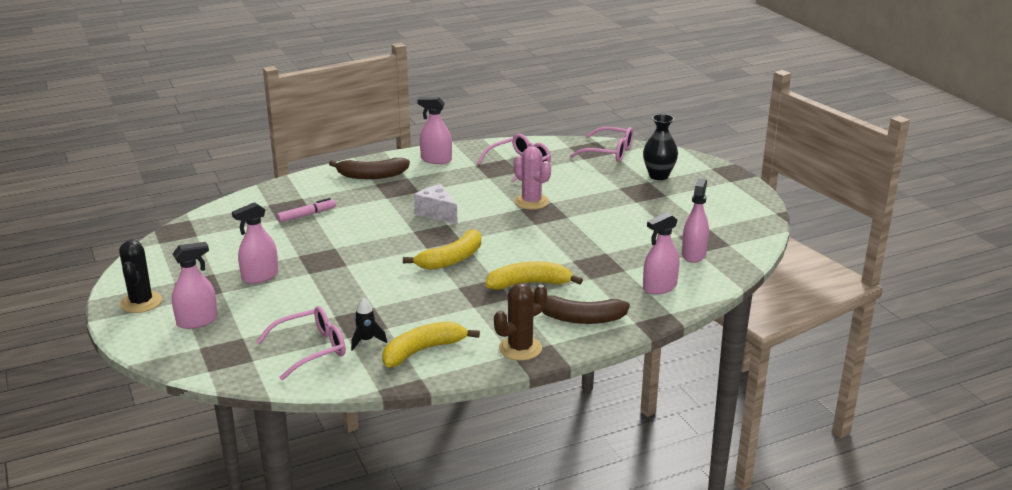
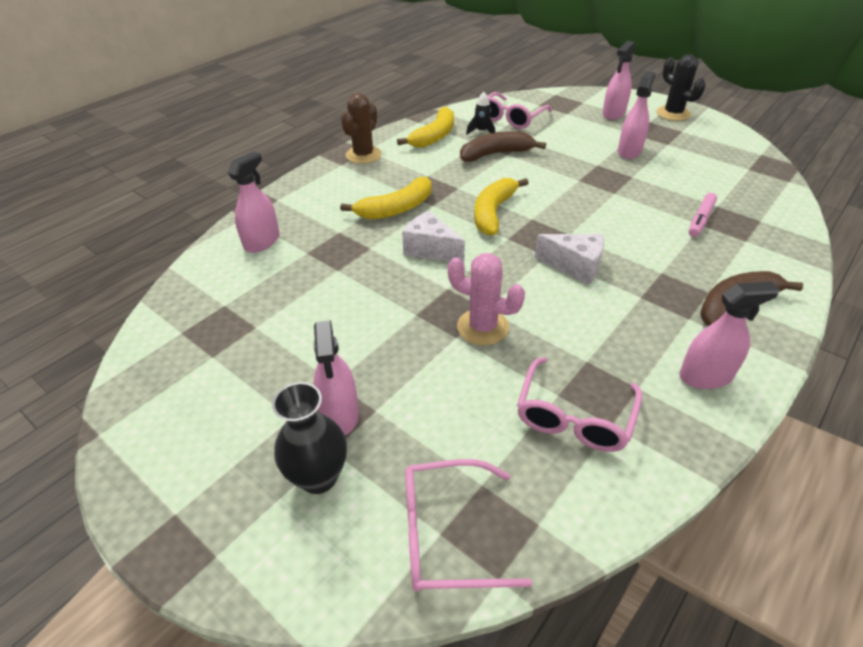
camera: 155 degrees right, 15 degrees up
brown banana [533,292,630,324] -> brown banana moved to [460,131,546,162]
pink spray bottle [682,178,709,263] -> pink spray bottle moved to [313,320,359,435]
none -> white cheese [402,211,465,263]

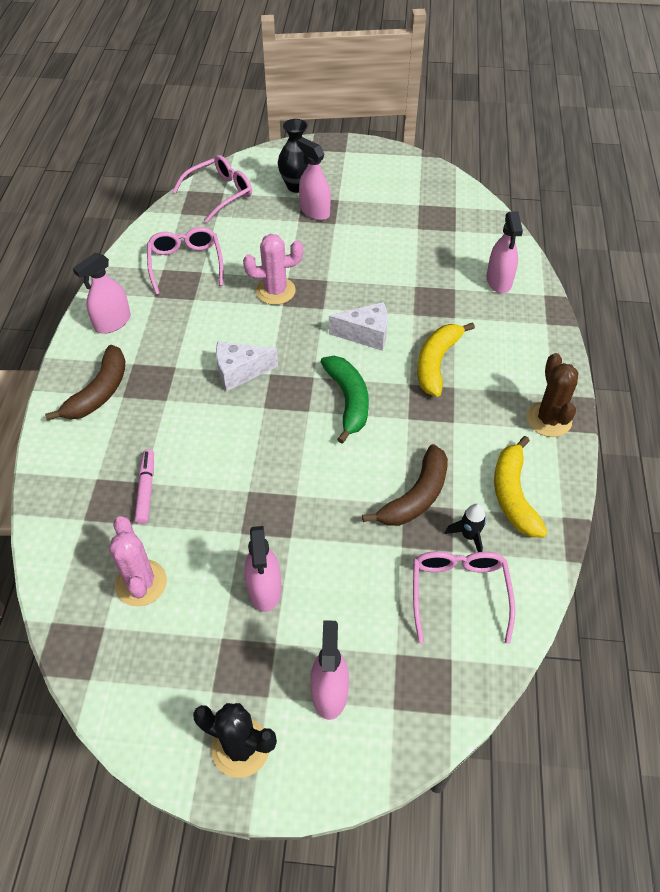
camera: 145 degrees right, 10 degrees up
yellow banana [474,178,529,235] -> green banana [321,356,369,444]
none -> pink cactus [109,516,167,606]

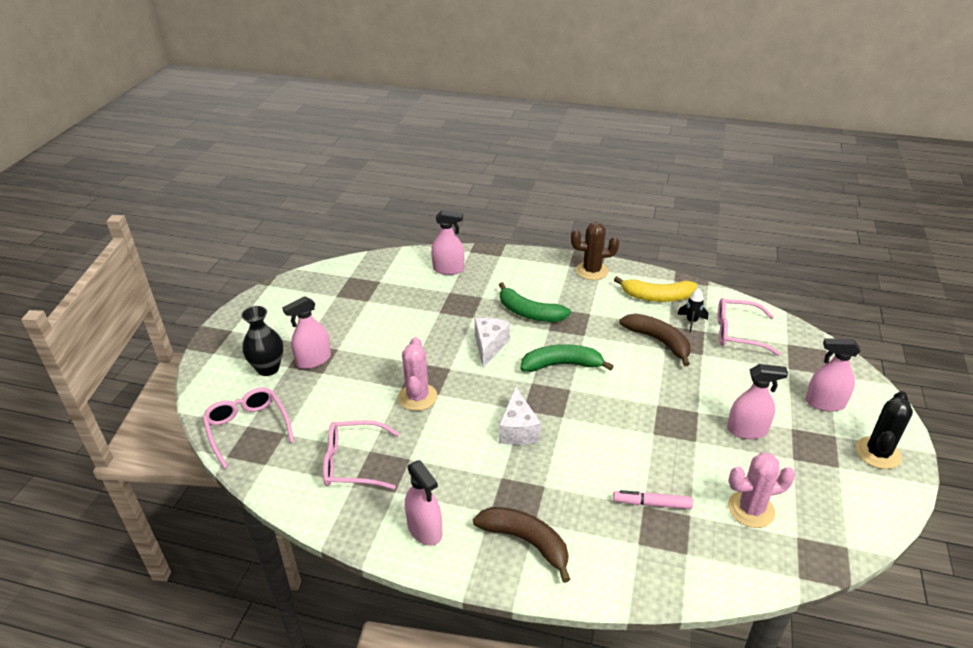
camera: 80 degrees left, 15 degrees down
yellow banana [417,322,475,397] -> green banana [499,282,571,322]

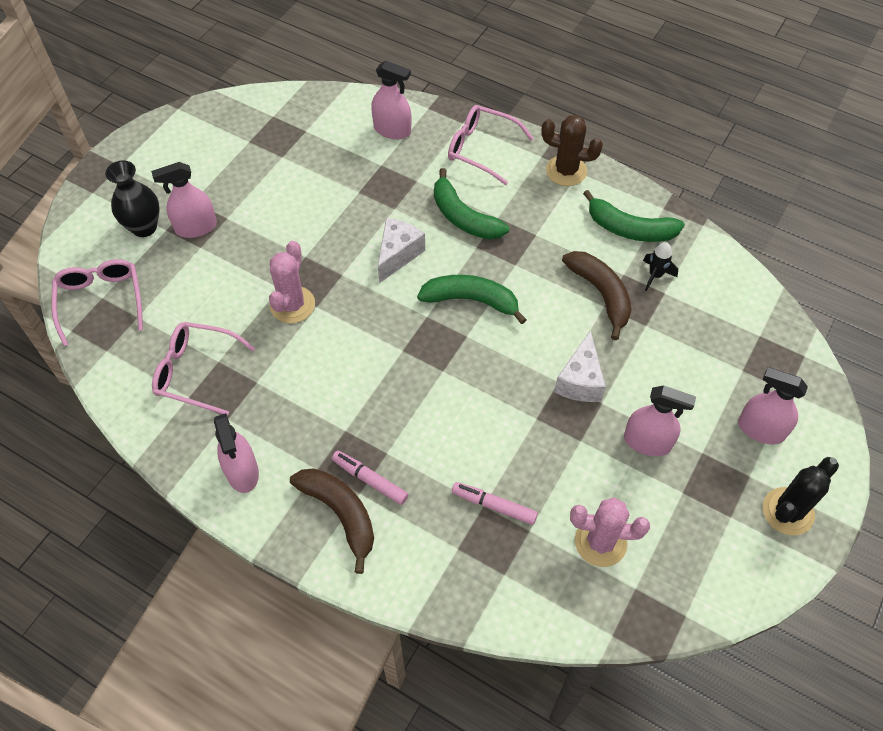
camera: 15 degrees right, 20 degrees up
white cheese [499,387,541,445] -> white cheese moved to [554,330,606,402]
yellow banana [614,276,697,302] -> green banana [583,190,685,242]
pink glasses [718,298,781,356] -> pink glasses moved to [448,105,534,185]
none -> pink marker [332,451,408,505]

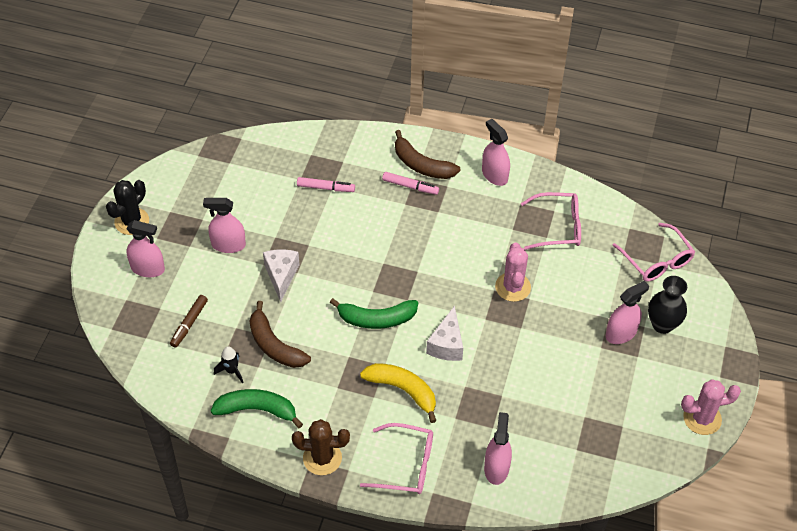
camera: 165 degrees right, 5 degrees down
pink spray bottle [371,61,412,139] -> pink spray bottle turned 90 degrees clockwise [484,412,512,485]
green banana [434,168,509,240] -> yellow banana [360,363,437,423]
pink cactus [570,498,650,567] -> pink cactus moved to [681,379,741,435]
none -> brown marker [170,295,208,348]

